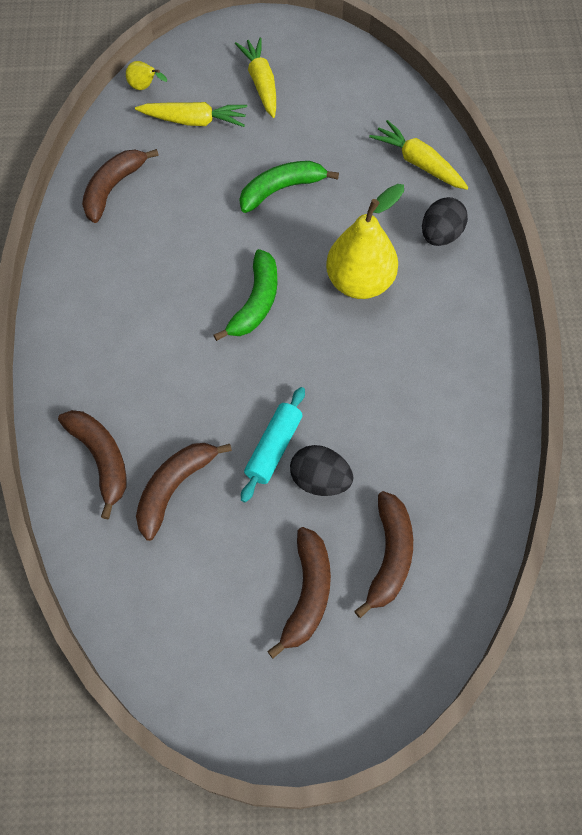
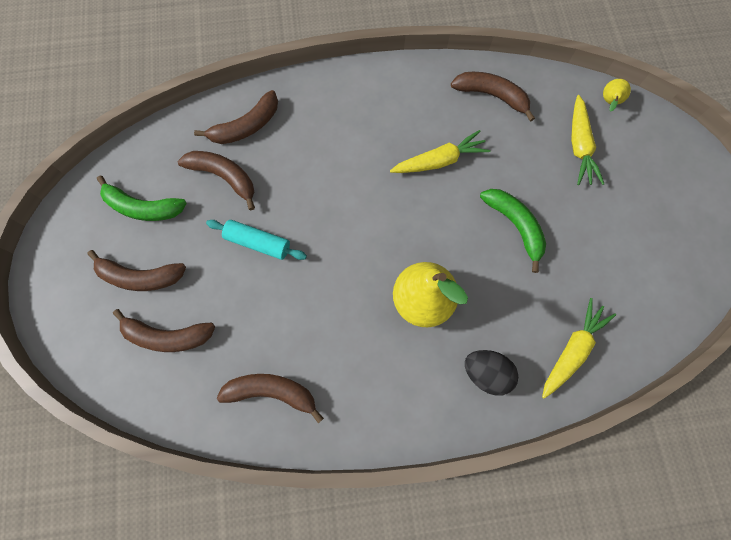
camera: 85 degrees right, 10 degrees up
green banana [213,249,277,341] -> green banana moved to [97,176,187,221]
yellow carrot [235,37,276,118] -> yellow carrot moved to [390,130,490,173]
black egg [290,445,353,496] -> none
none -> brown banana [217,374,324,423]

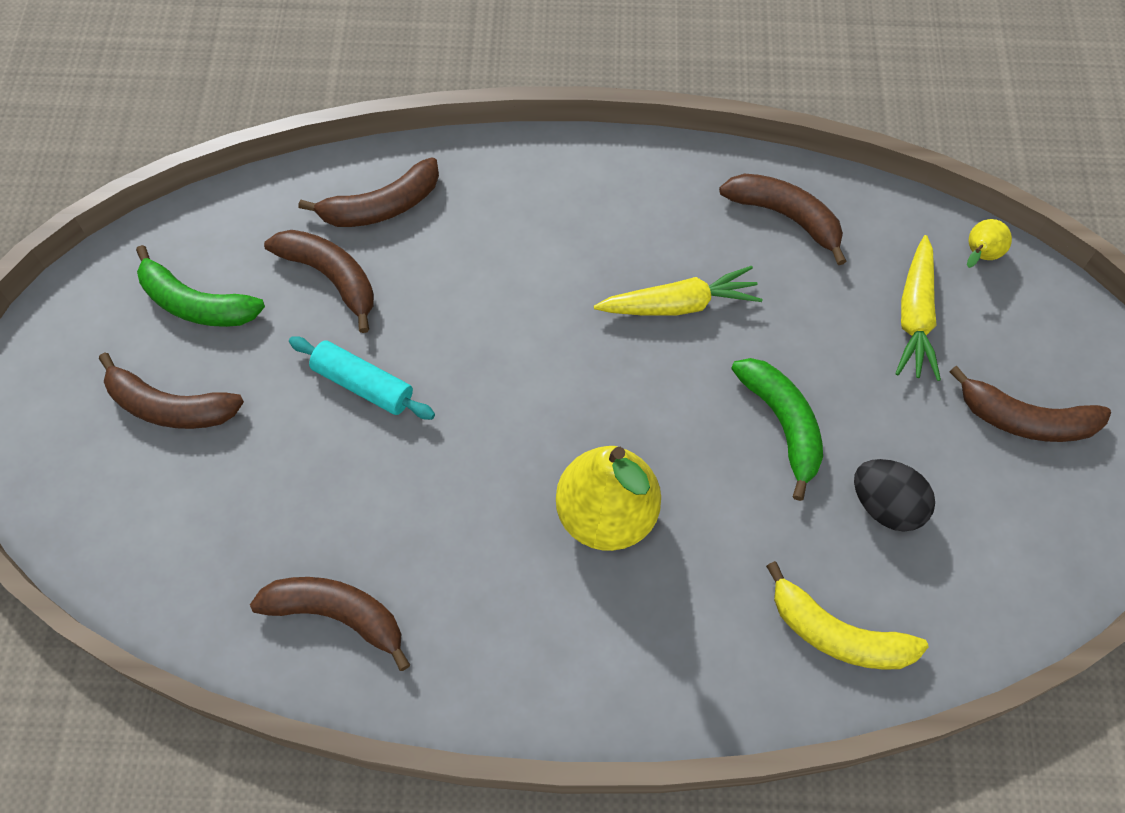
camera: 10 degrees right, 10 degrees down
brown banana [113,309,215,352] -> brown banana moved to [949,366,1111,442]
black egg [465,350,518,395] -> black egg moved to [854,459,935,532]
yellow carrot [542,298,616,399] -> yellow banana [766,561,928,670]

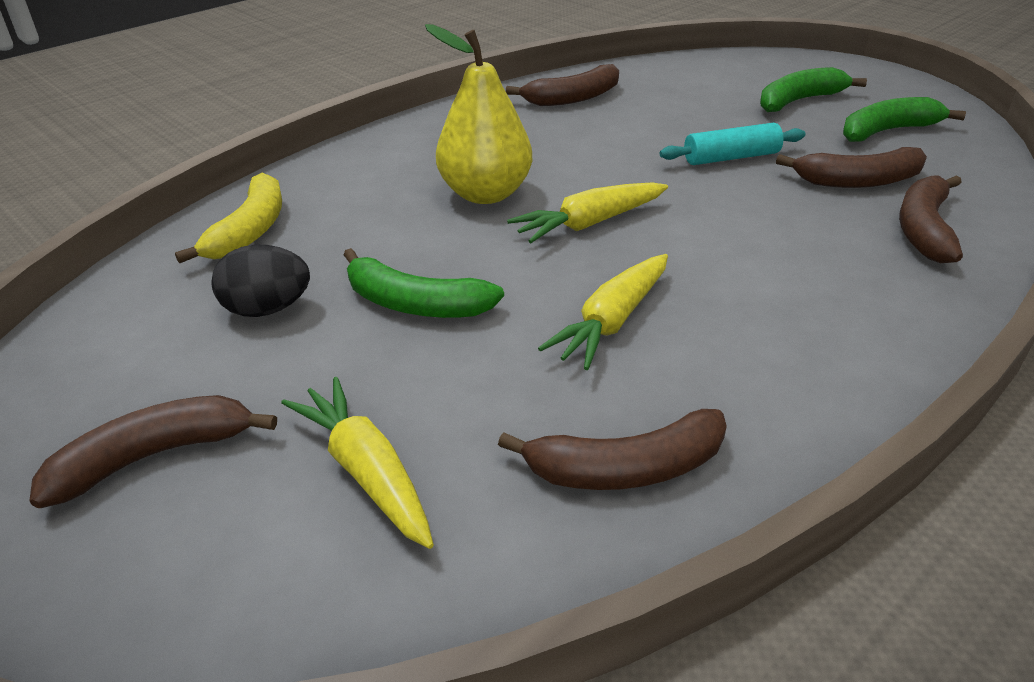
camera: 135 degrees right, 25 degrees down
brown banana [99,352,244,429] -> green banana [760,67,867,112]
yellow banana [766,561,928,670] -> yellow banana turned 120 degrees clockwise [175,173,282,263]
yellow pear [967,219,1012,268] -> none
none -> yellow carrot [507,182,668,243]

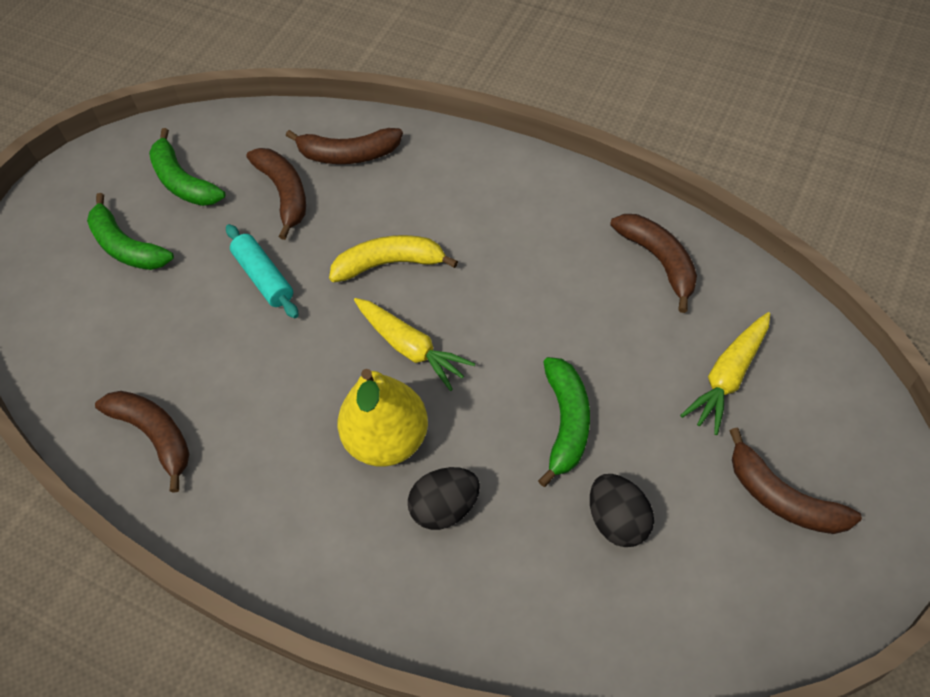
camera: 105 degrees left, 20 degrees up
yellow banana [175,173,282,263] -> yellow banana moved to [329,235,458,282]
yellow carrot [538,254,668,370] -> none
none -> black egg [408,467,480,530]

